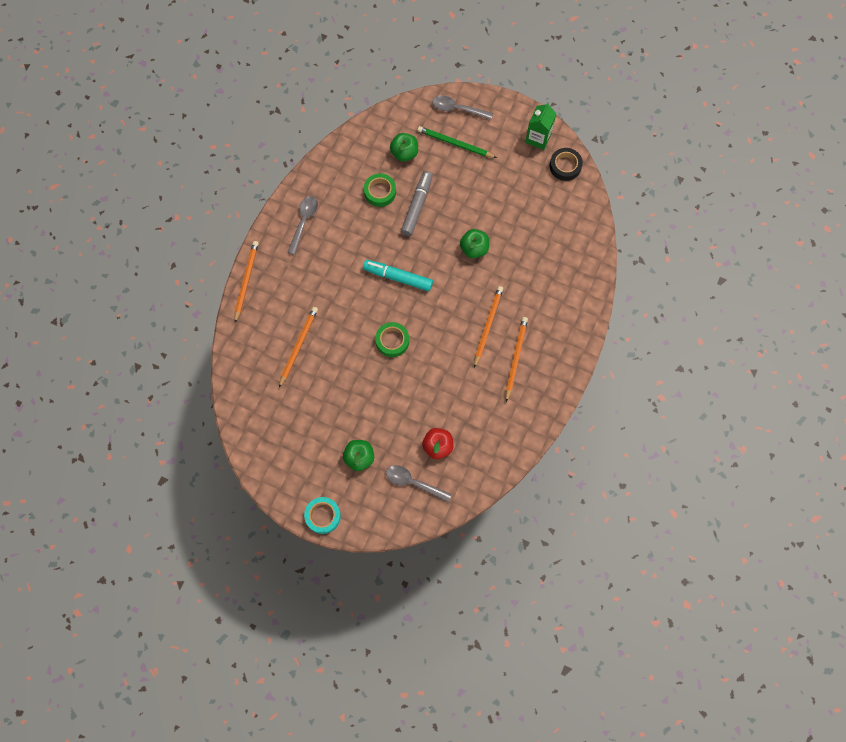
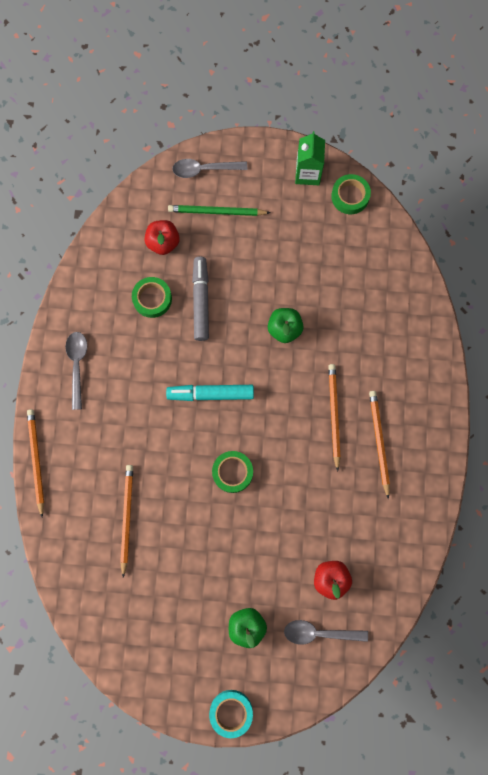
camera: 20 degrees left, 5 degrees up
green apple [390,133,418,162] -> red apple [144,220,180,255]
black tape [549,148,583,181] -> green tape [331,174,371,214]

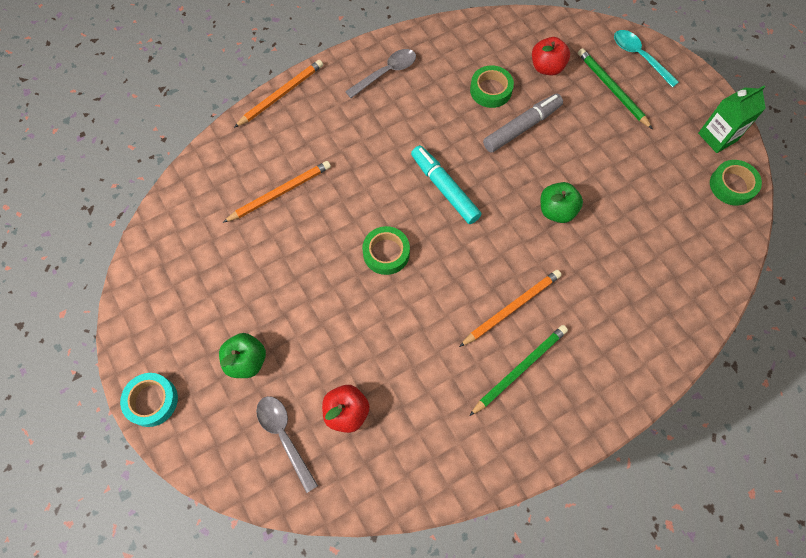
camera: 55 degrees right, 10 degrees down
grey spoon [172,159,247,178] -> turquoise spoon [614,30,679,87]
orange pencil [369,391,390,499] -> green pencil [469,325,568,416]

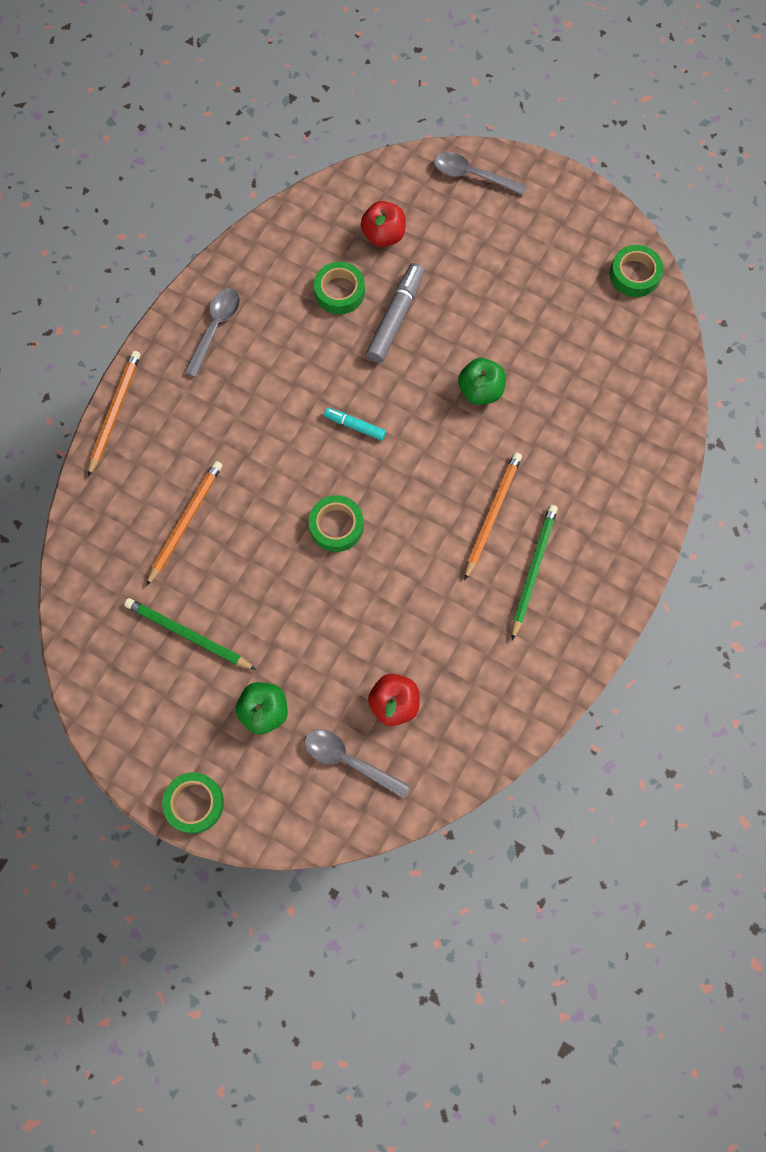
camera: 30 degrees left, 5 degrees up
turquoise tape [120,373,178,427] -> green tape [162,772,224,834]
turquoise marker [411,145,482,224] -> turquoise marker [324,408,386,440], size x0.56
green pencil [578,48,653,129] -> green pencil moved to [124,598,256,670]
turquoise spoon [614,30,679,87] -> grey spoon [434,152,527,195]
green carton [698,86,766,153] -> none

